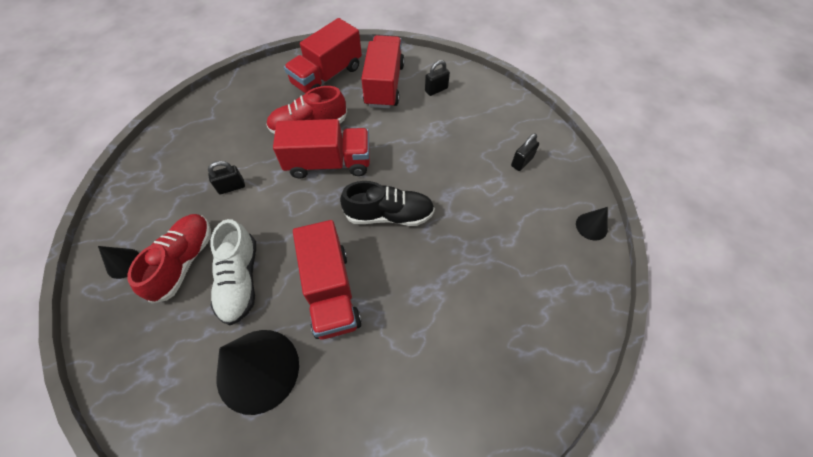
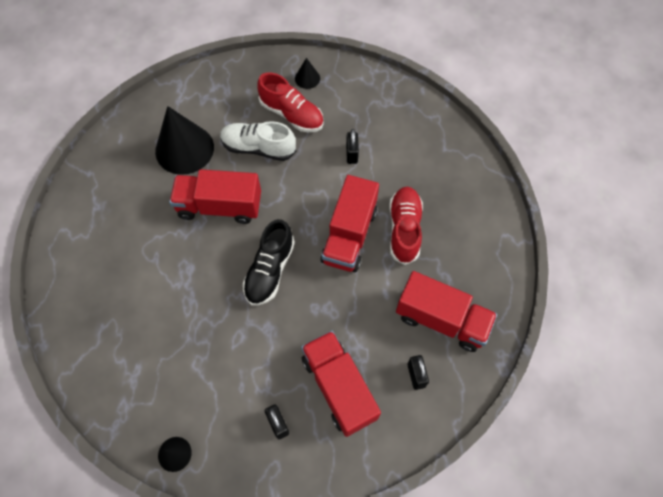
camera: 110 degrees right, 5 degrees up
red truck [284,18,362,93] -> red truck moved to [301,331,381,437]

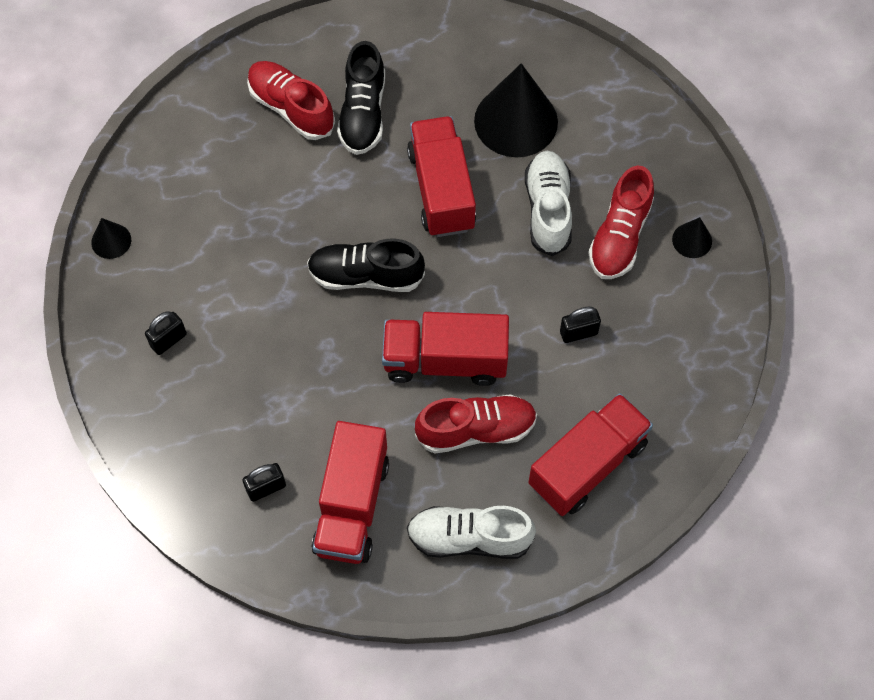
camera: 75 degrees right, 0 degrees up
red truck [301,331,381,437] -> red truck moved to [528,393,653,516]
none -> red shoe [247,61,335,140]
none -> black shoe [337,41,385,155]
none -> white shoe [407,506,536,559]

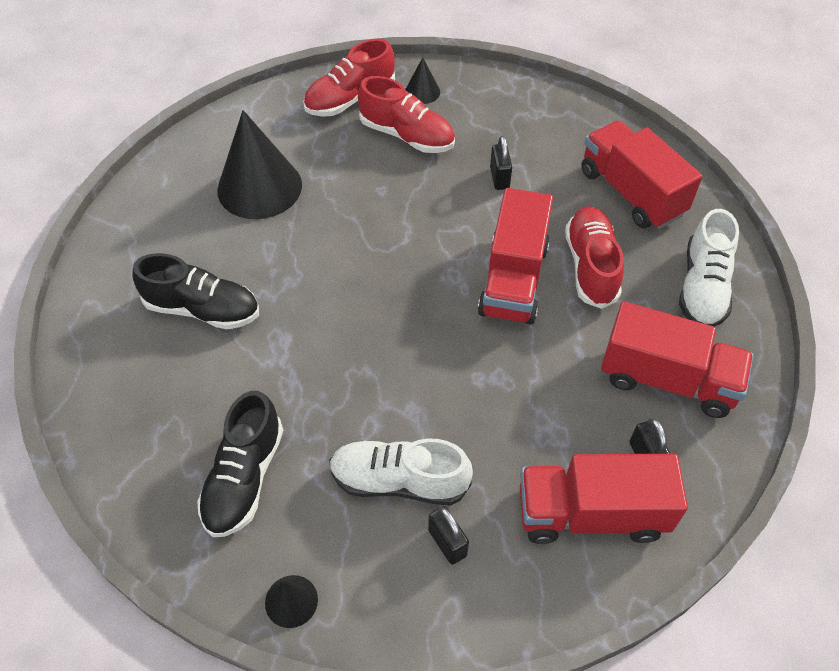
camera: 80 degrees left, 10 degrees down
red shoe [247,61,335,140] -> red shoe moved to [303,39,395,117]
black shoe [307,238,425,292] -> black shoe moved to [197,391,283,537]
red truck [407,116,476,237] -> red truck moved to [520,454,688,544]
white shoe [525,151,572,256] -> white shoe moved to [329,438,473,506]

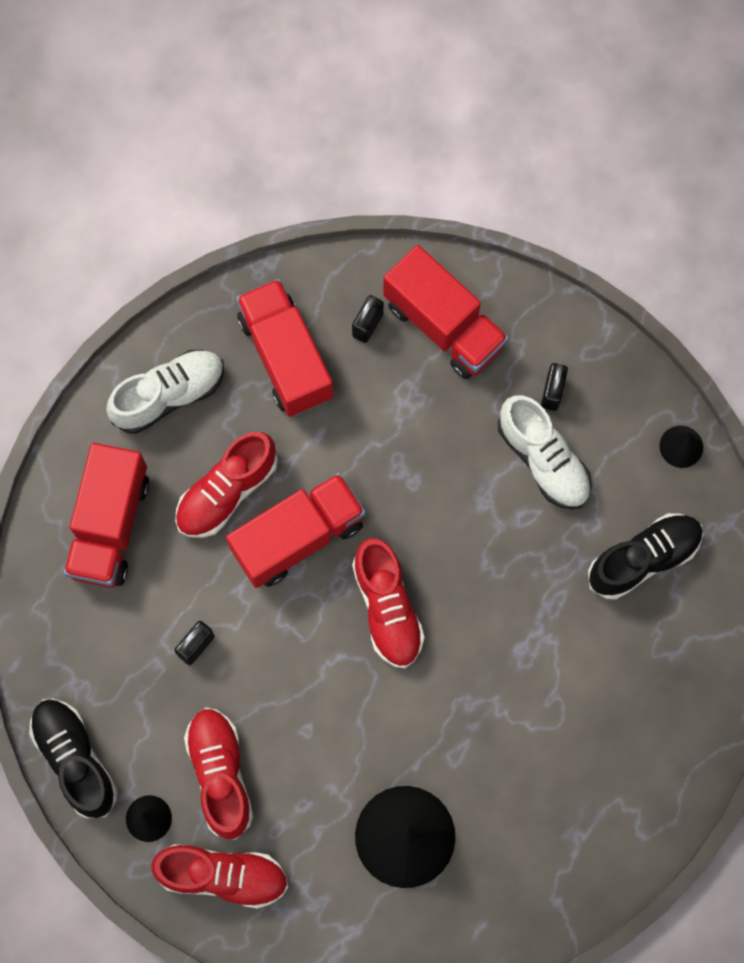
camera: 135 degrees left, 20 degrees up
black shoe [132,253,259,329] -> black shoe moved to [29,699,118,819]
none -> red shoe [352,538,425,668]

